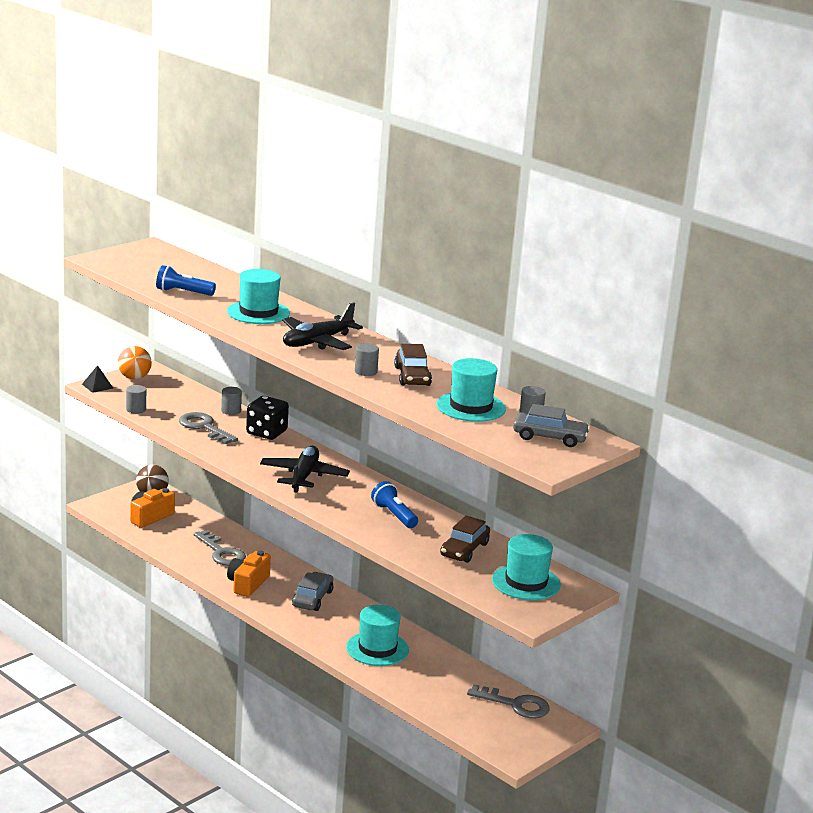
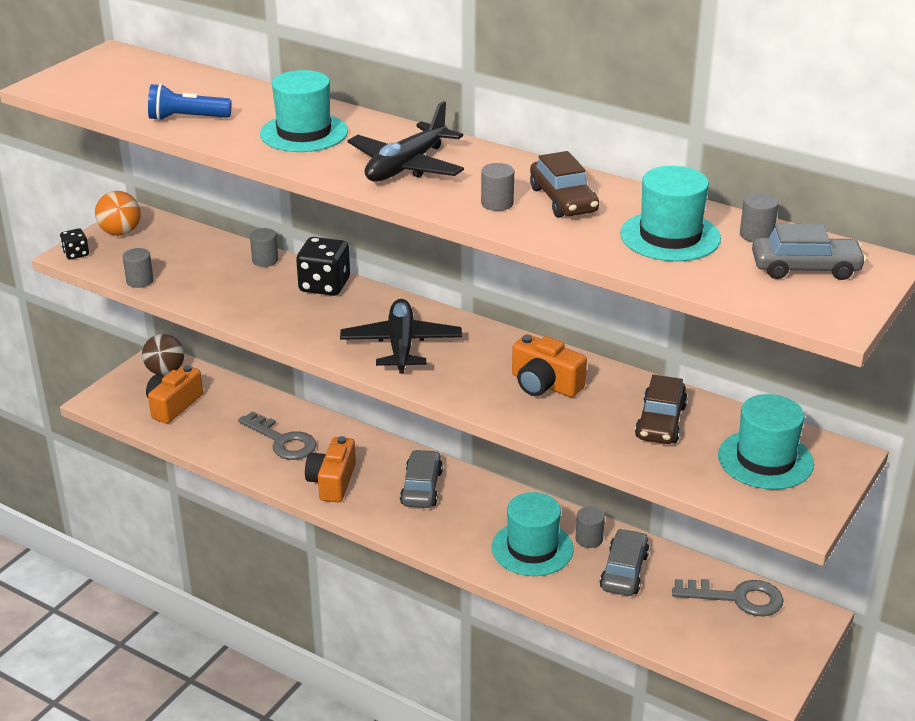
camera: 10 degrees left, 10 degrees up
black pyramid [82,365,113,393] -> black dice [60,228,89,260]
grey key [179,412,238,444] -> none
blue flashlight [371,481,418,528] -> orange camera [512,334,587,397]
none -> grey cylinder [575,506,605,548]
none -> grey car [600,529,649,596]

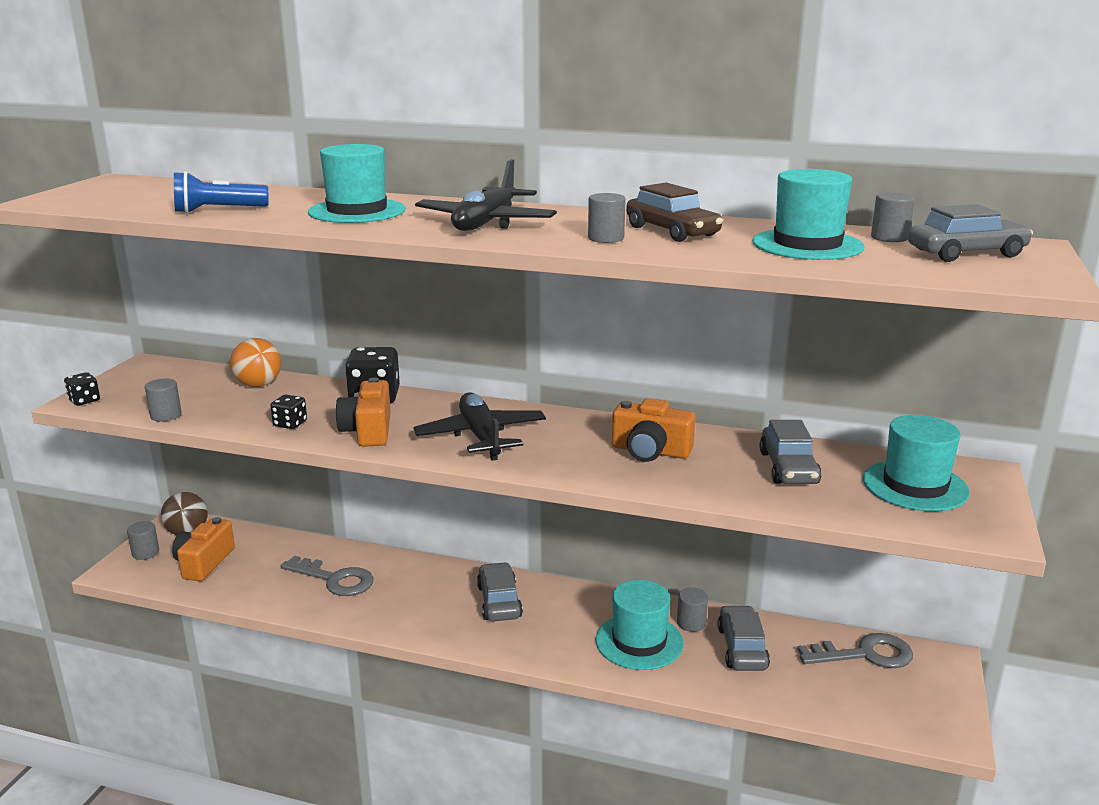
camera: 15 degrees left, 10 degrees down
orange ball [95,191,141,236] -> orange ball moved to [230,338,281,387]
grey cylinder [250,228,278,267] -> grey cylinder moved to [127,521,159,560]
orange camera [305,436,356,503] -> orange camera moved to [336,378,391,447]
brown car [635,375,687,444] -> grey car [760,420,822,484]
none -> black dice [270,395,307,429]

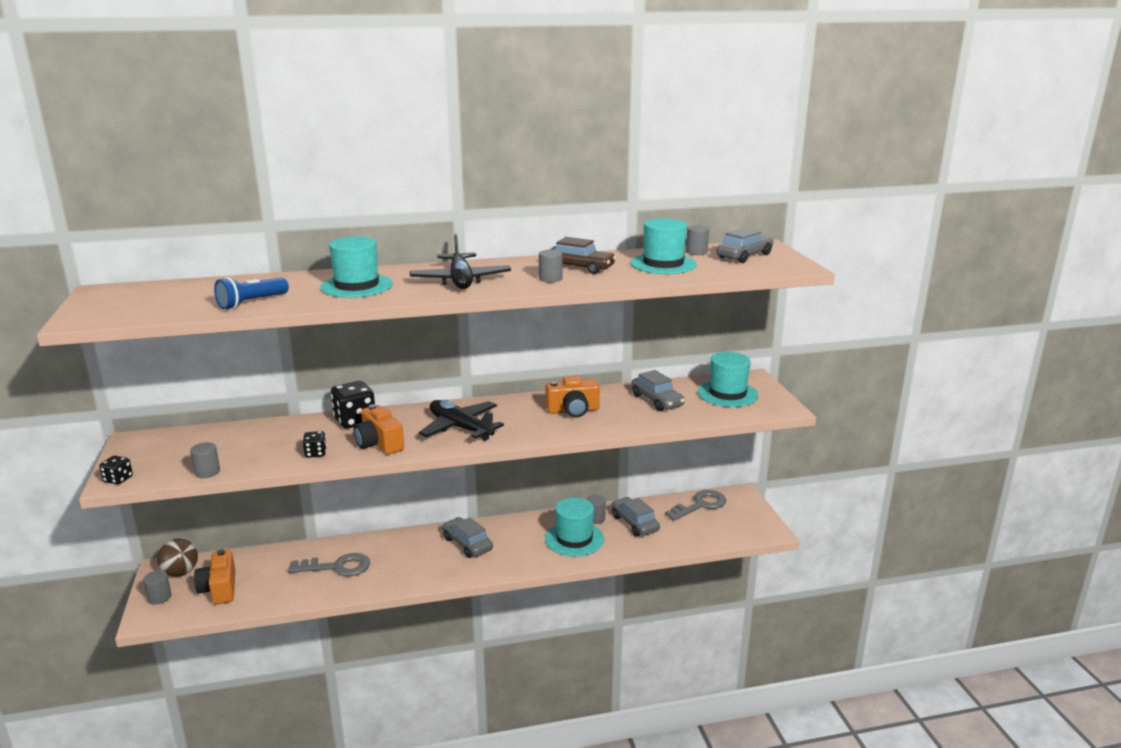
camera: 30 degrees left, 0 degrees up
orange ball [230,338,281,387] -> none

